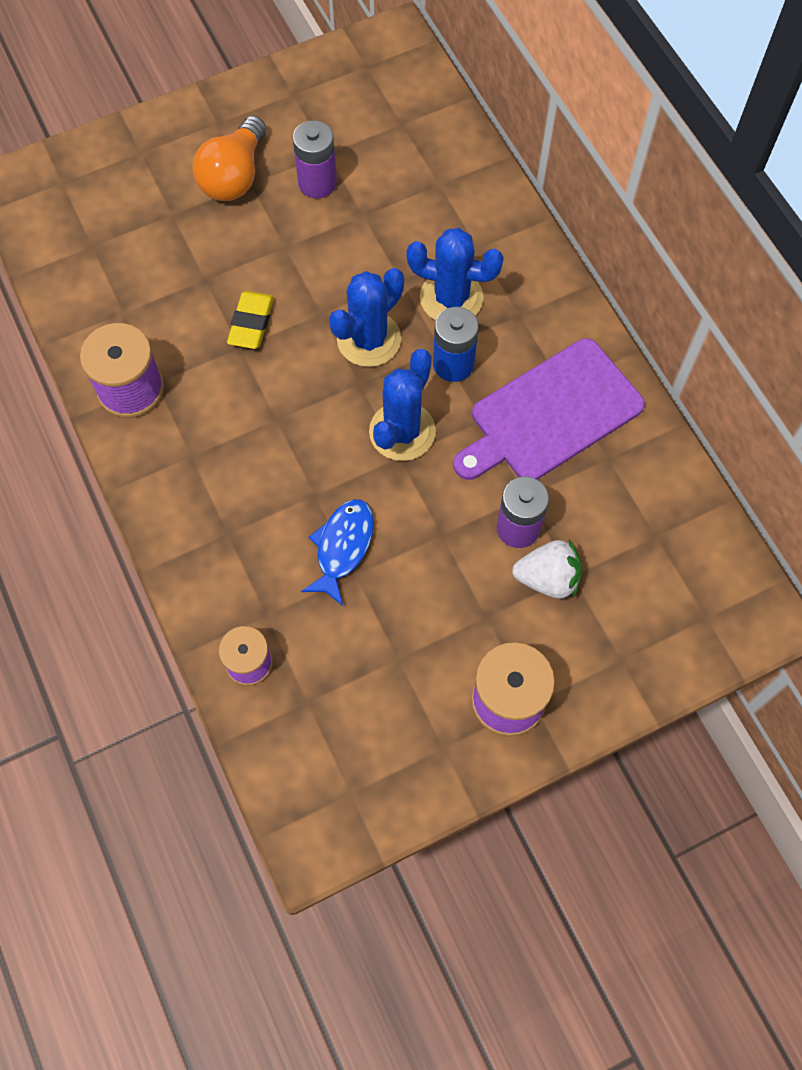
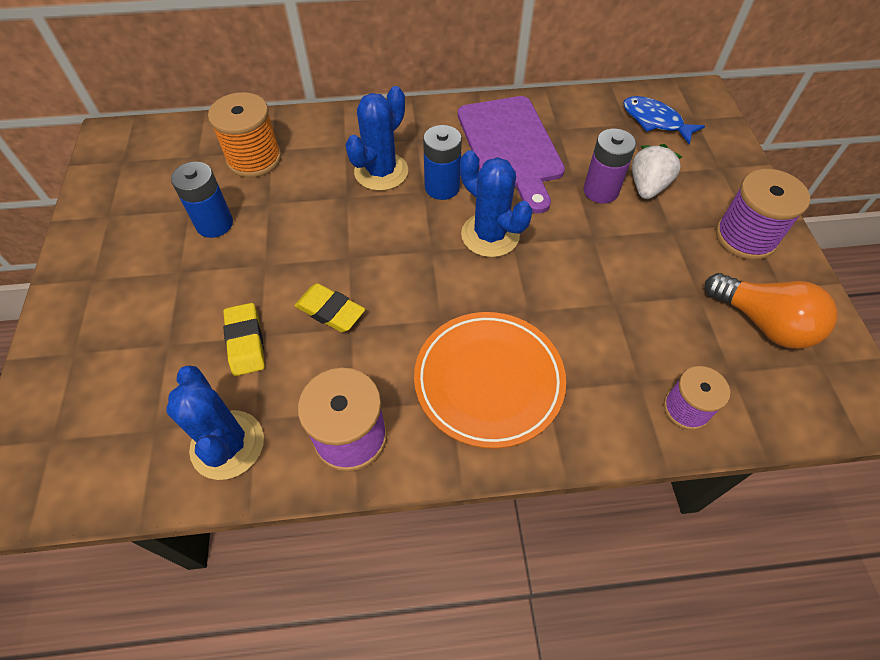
camera: 70 degrees left, 10 degrees down
orange light bulb [192,116,266,201] -> orange light bulb moved to [705,273,837,349]
purple battery [292,120,337,198] -> blue battery [171,162,233,238]
blue fish [301,499,374,606] -> blue fish moved to [623,96,705,145]
blue cactus [329,268,404,367] -> blue cactus moved to [166,366,264,480]
none -> orange spool [208,92,281,178]
none -> yellow eraser [223,303,265,376]
none -> orange plate [414,312,566,449]

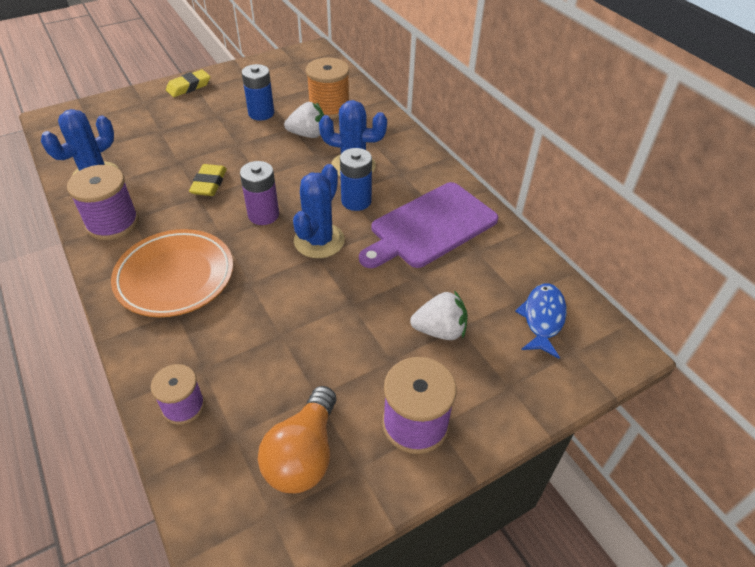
camera: 65 degrees right, 10 degrees down
yellow eraser [223,303,265,376] -> yellow eraser moved to [166,70,210,97]
purple battery [583,129,636,204] -> purple battery moved to [240,161,279,225]
none -> white strawberry [284,102,324,138]

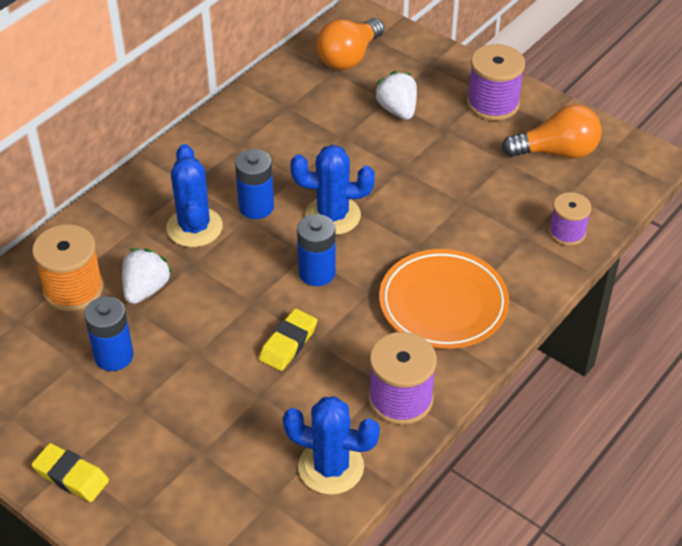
camera: 110 degrees left, 0 degrees up
yellow eraser [189,164,227,196] -> yellow eraser turned 45 degrees counterclockwise [259,309,317,371]
purple battery [240,161,279,225] -> blue battery [297,214,336,286]
white strawberry [284,102,324,138] -> white strawberry turned 45 degrees clockwise [122,248,172,304]
purple cutting board [359,182,498,268] -> none
blue fish [515,283,567,358] -> orange light bulb [317,18,384,70]

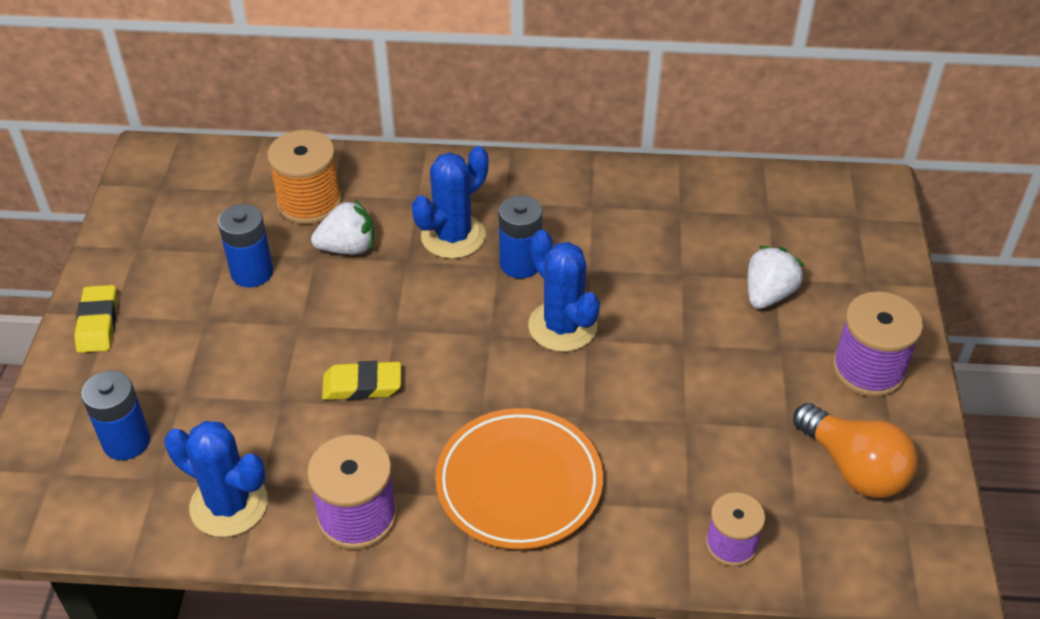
camera: 55 degrees right, 0 degrees up
blue cactus [283,396,380,495] -> blue cactus turned 45 degrees counterclockwise [164,421,268,537]
blue battery [297,214,336,286] -> blue battery moved to [81,370,151,460]
orange light bulb [317,18,384,70] -> none

